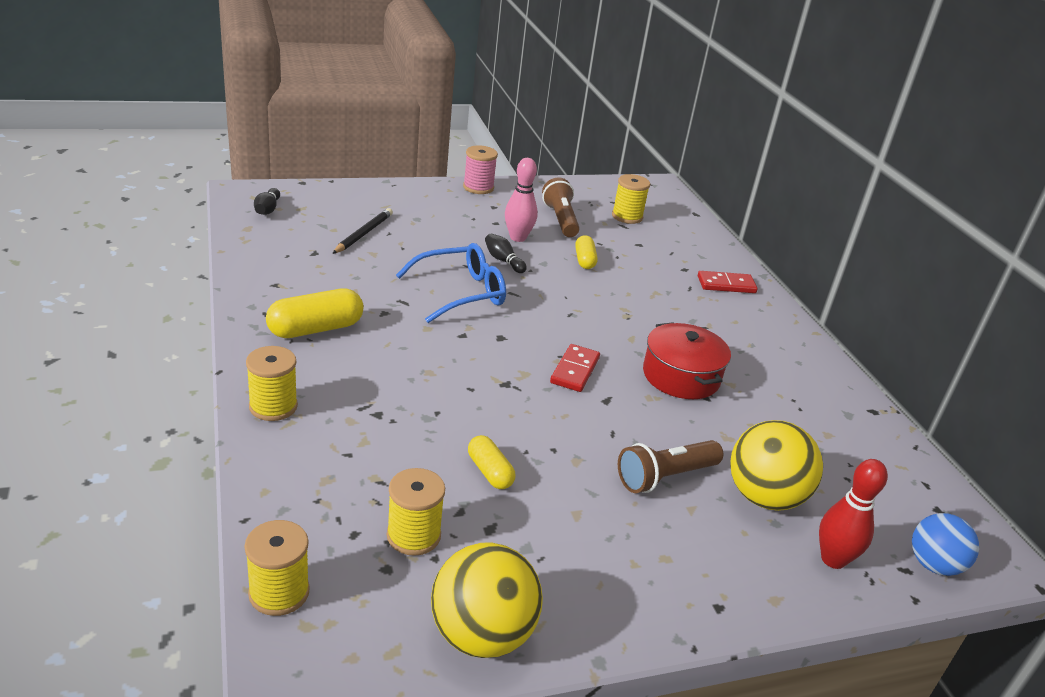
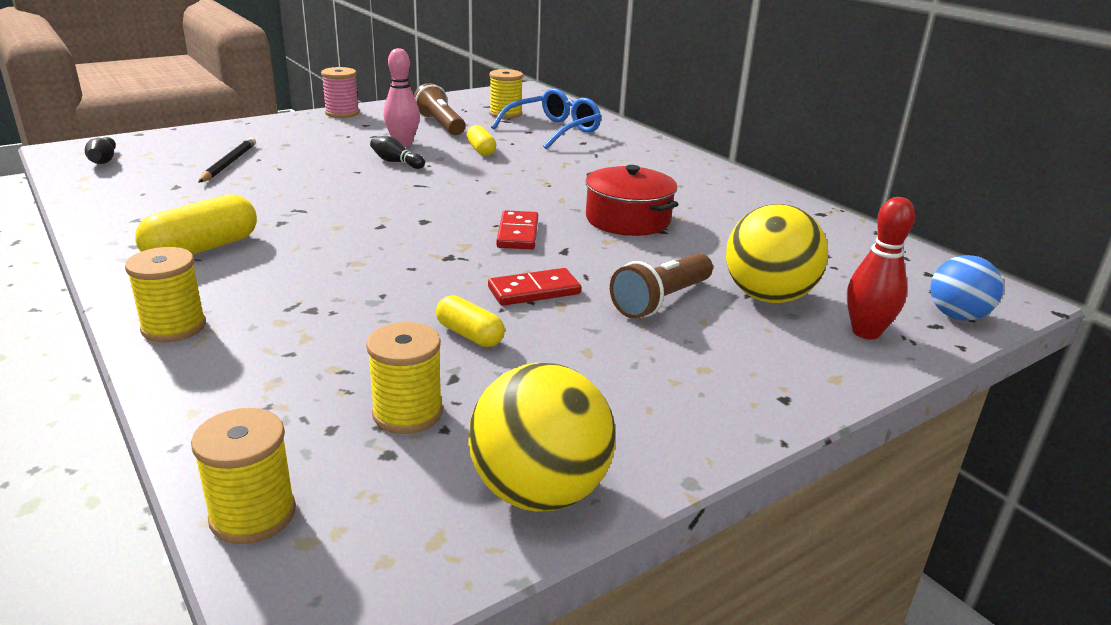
camera: 15 degrees left, 5 degrees down
blue glasses [396,243,506,323] -> blue glasses moved to [491,88,601,150]
red domino [698,271,758,293] -> red domino moved to [488,268,581,306]

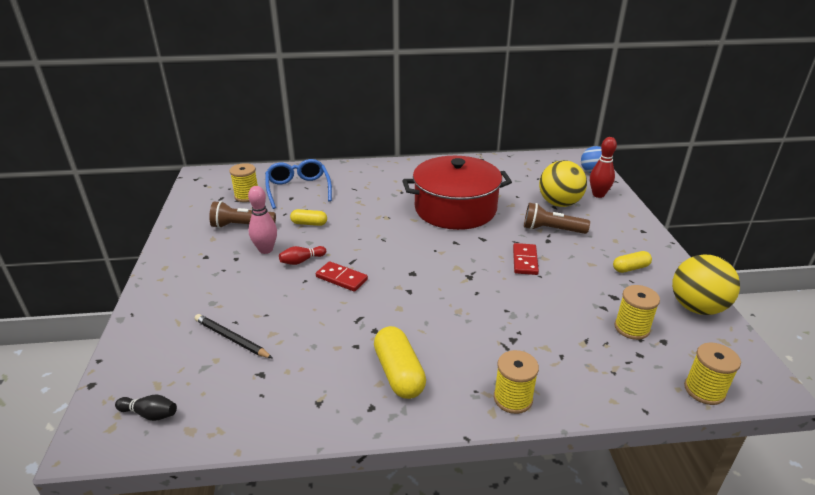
camera: 60 degrees left, 5 degrees up
pink spool [321,67,359,118] -> none
black bowling pin [370,136,425,169] -> red bowling pin [279,246,326,265]
yellow capsule [436,295,505,347] -> yellow capsule moved to [613,251,652,273]
red domino [496,210,538,249] -> red domino moved to [316,261,368,292]
red pot [586,165,679,236] -> red pot [402,156,512,230], size x1.68
brown flashlight [610,253,713,319] -> brown flashlight turned 120 degrees clockwise [524,203,590,234]

